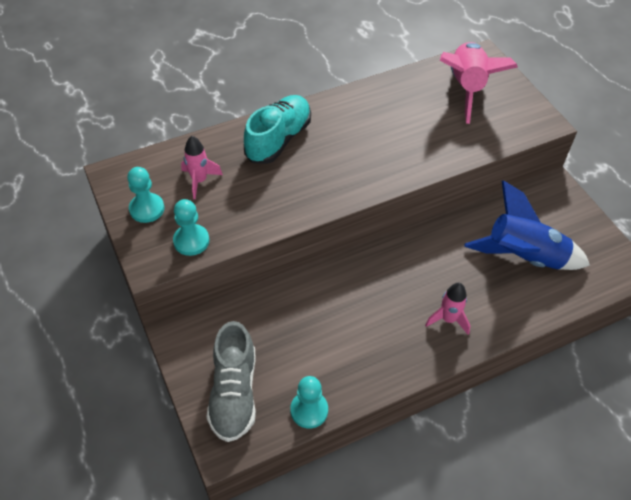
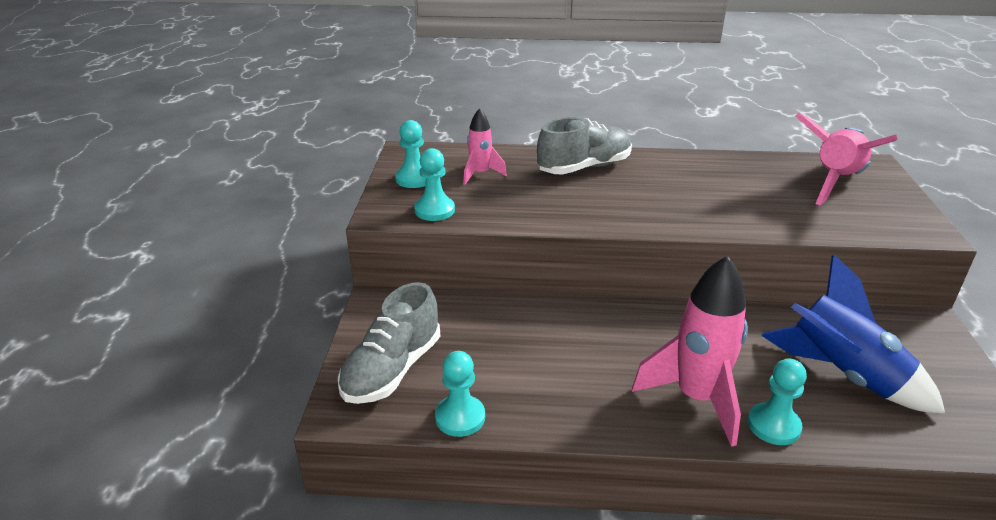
camera: 30 degrees right, 20 degrees down
turquoise shoe [244,95,311,164] -> grey shoe [537,117,632,175]
pink rocket [425,283,471,335] -> pink rocket [632,255,748,447], size x1.86
none -> turquoise pawn [748,359,807,445]

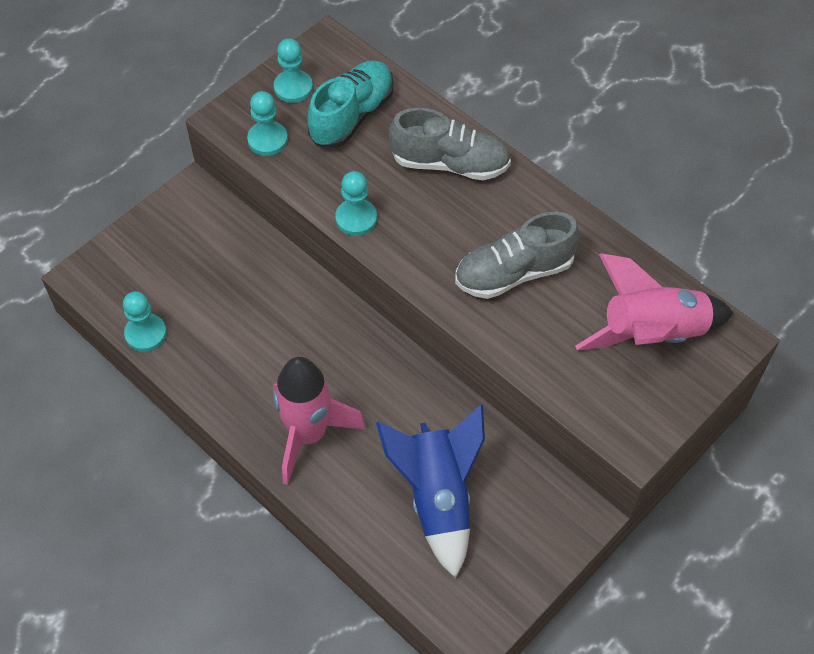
camera: 40 degrees right, 25 degrees up
grey shoe [338,282,440,404] -> grey shoe moved to [455,212,580,299]
pink rocket [463,108,507,185] -> turquoise shoe [308,60,394,148]
turquoise pawn [748,359,807,445] -> turquoise pawn moved to [335,171,377,236]

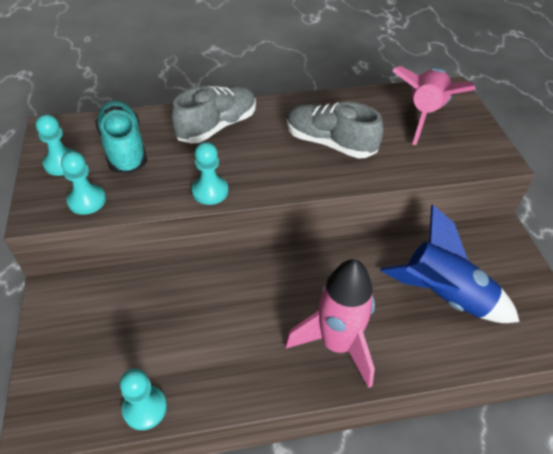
camera: 55 degrees left, 10 degrees down
grey shoe [455,212,580,299] -> grey shoe turned 105 degrees clockwise [287,102,384,159]

